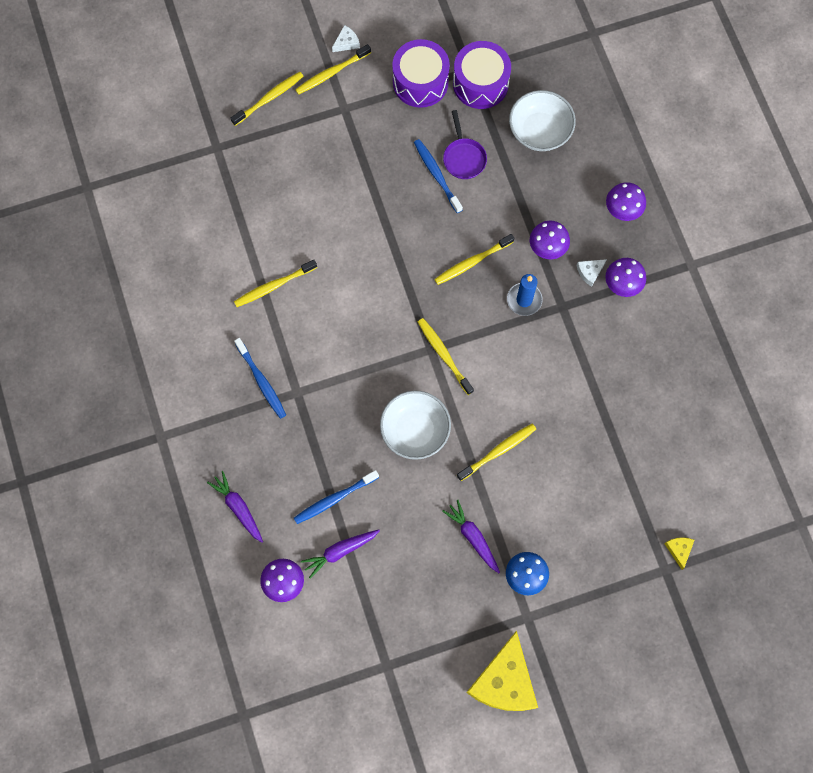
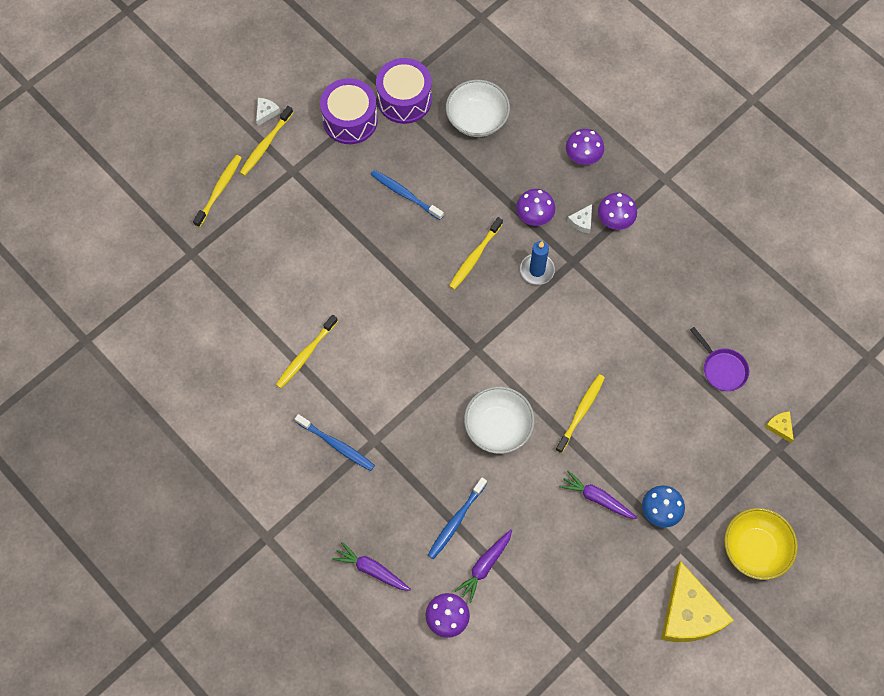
camera: 25 degrees left, 5 degrees down
yellow toothbrush [418,318,474,395] -> none
purple pan [443,110,487,179] -> purple pan moved to [690,327,749,391]
none -> yellow bowl [724,508,798,580]

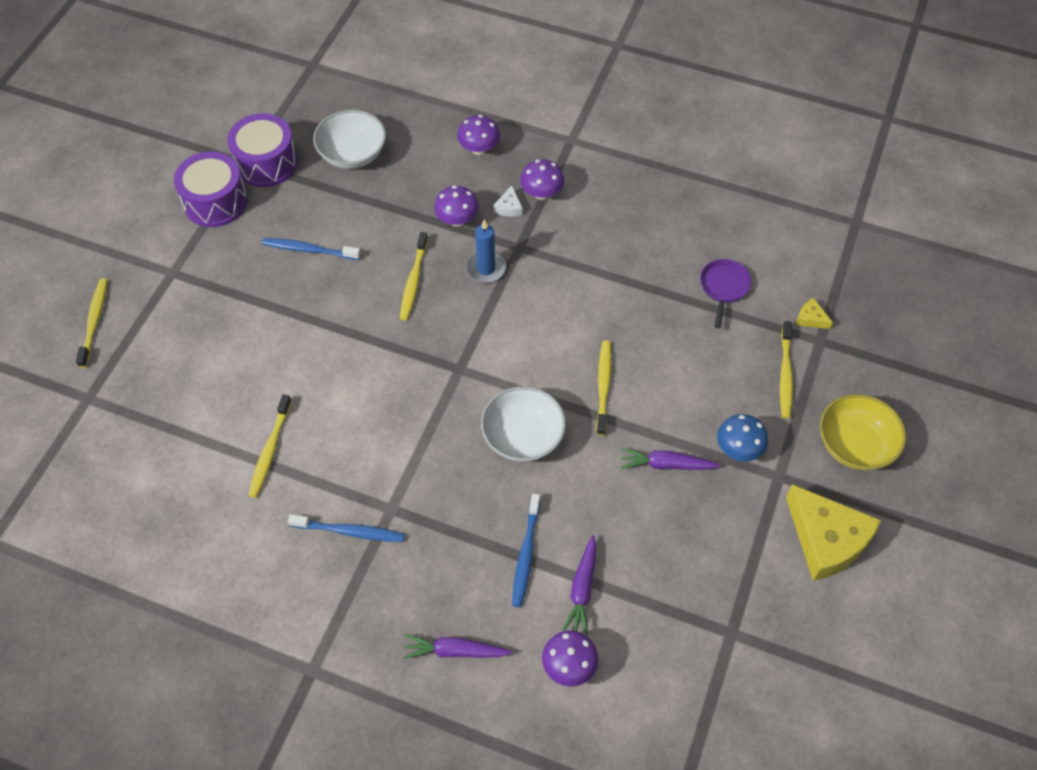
camera: 25 degrees left, 10 degrees down
yellow toothbrush [240,106,293,176] -> yellow toothbrush moved to [780,321,793,418]
white cheese [256,98,281,126] -> none
purple pan [690,327,749,391] -> purple pan turned 105 degrees counterclockwise [700,259,752,328]

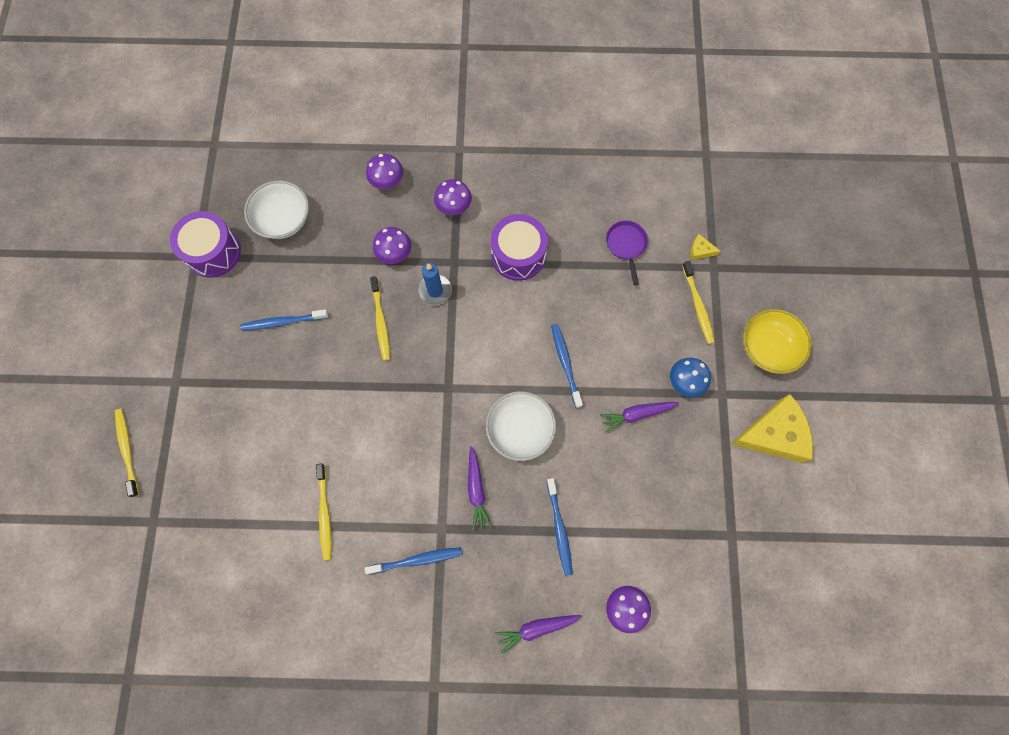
camera: 20 degrees left, 15 degrees up
purple drum [174,152,248,227] -> purple drum moved to [491,214,548,281]
white cheese [493,185,523,217] -> none
purple carrot [563,535,597,635] -> purple carrot moved to [468,446,492,531]
yellow toothbrush [596,340,612,436] -> blue toothbrush [551,324,583,408]
yellow cheese [786,484,881,581] -> yellow cheese turned 45 degrees counterclockwise [731,394,813,463]

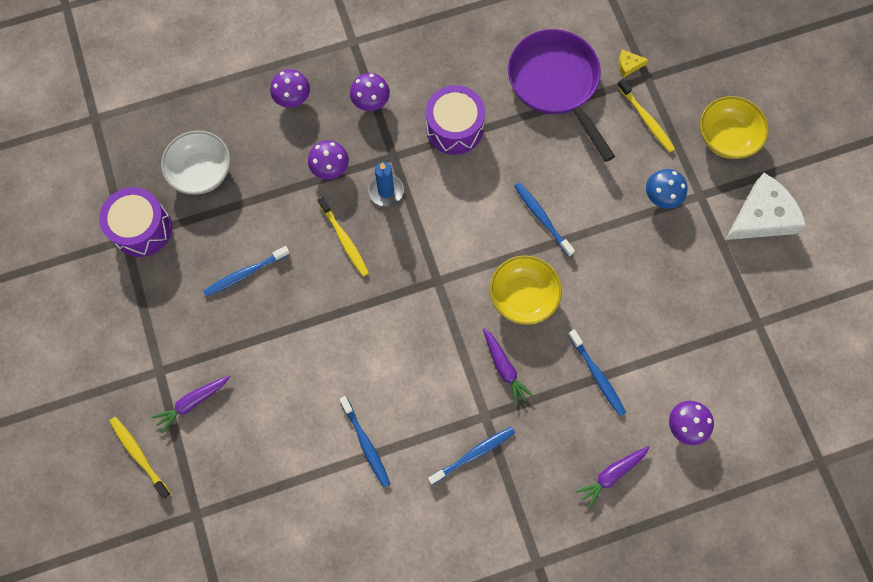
camera: 20 degrees left, 0 degrees up
yellow toothbrush [316,463,332,560] -> blue toothbrush [339,396,390,488]
white bowl [486,391,556,461] -> yellow bowl [490,255,562,325]
purple carrot [600,402,679,432] -> purple carrot moved to [151,376,230,433]
purple pan [606,220,648,285] -> purple pan [508,29,615,162], size x2.11
yellow cheese [731,394,813,463] -> white cheese [725,173,806,240]

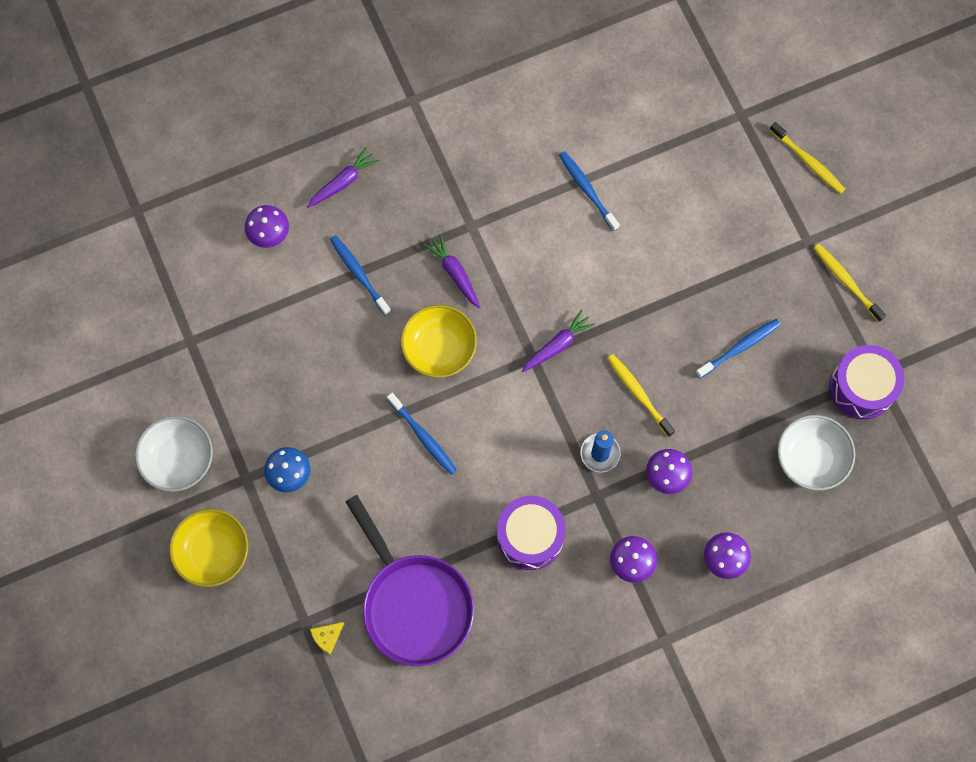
camera: 175 degrees right, 0 degrees up
purple carrot [151,376,230,433] -> purple carrot moved to [522,310,595,372]
blue toothbrush [428,427,515,485] -> none
yellow toothbrush [617,79,675,152] -> yellow toothbrush moved to [813,244,886,322]
yellow cheese [618,50,649,78] -> yellow cheese turned 150 degrees clockwise [310,622,345,655]
white cheese [725,173,806,240] -> white bowl [135,416,213,492]

